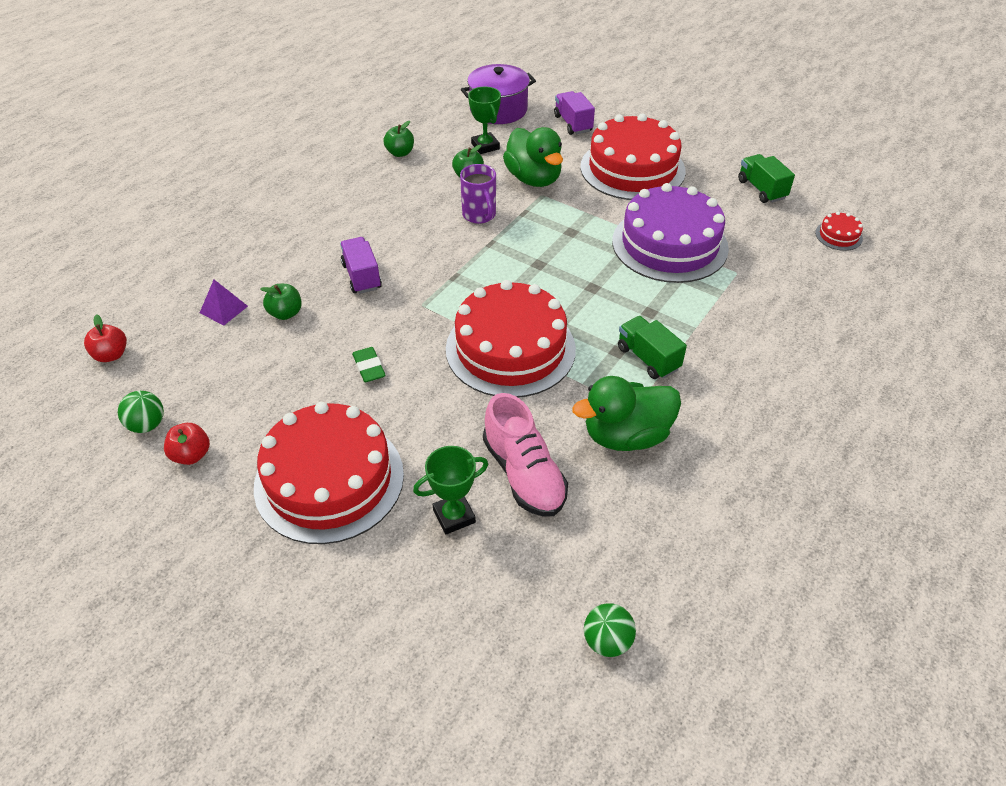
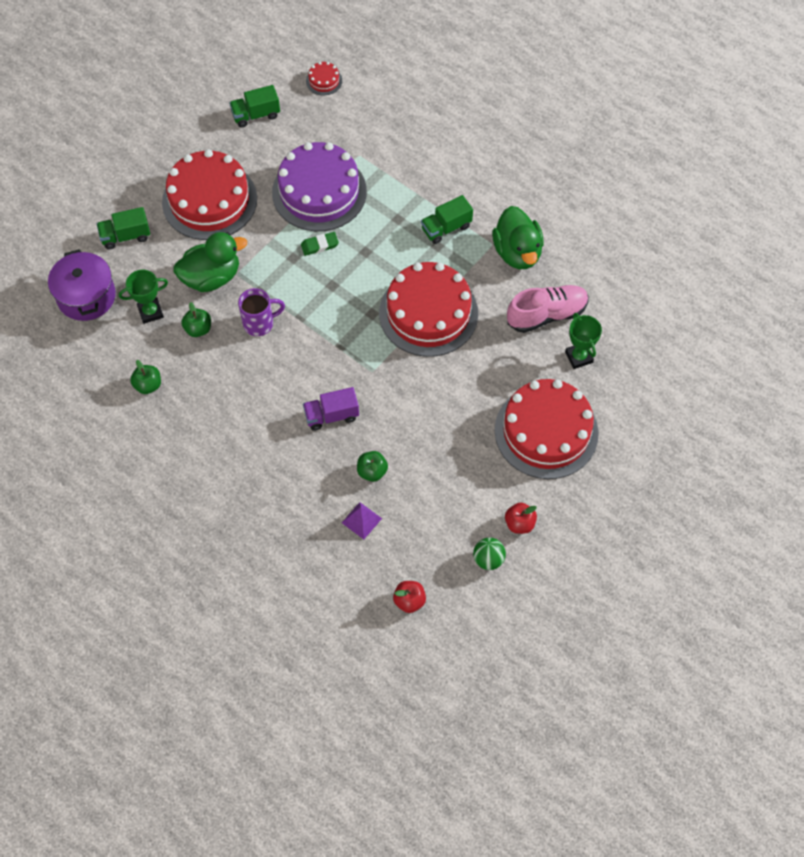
camera: 85 degrees left, 15 degrees up
green eraser [352,347,386,382] -> green eraser moved to [301,232,339,256]
purple truck [554,91,595,135] -> green truck [97,207,150,249]
green ball [584,603,636,657] -> none

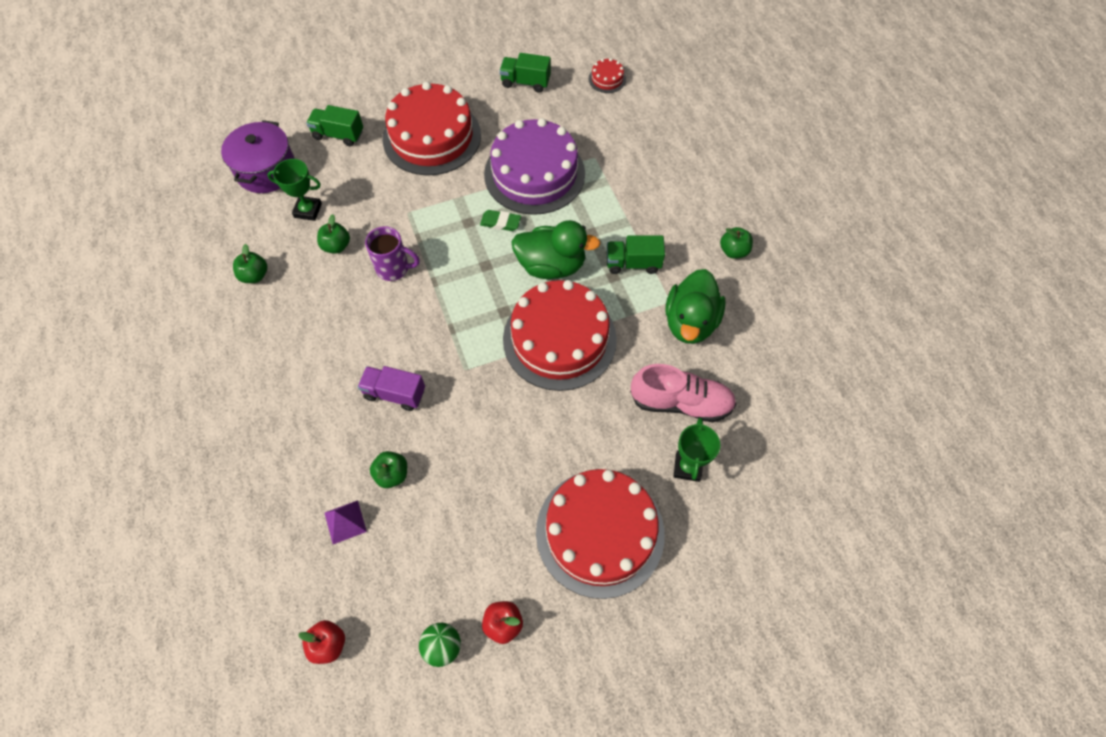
camera: 30 degrees right, 0 degrees up
green duck [173,232,247,292] -> green duck moved to [511,220,601,279]
none -> green apple [720,227,753,259]

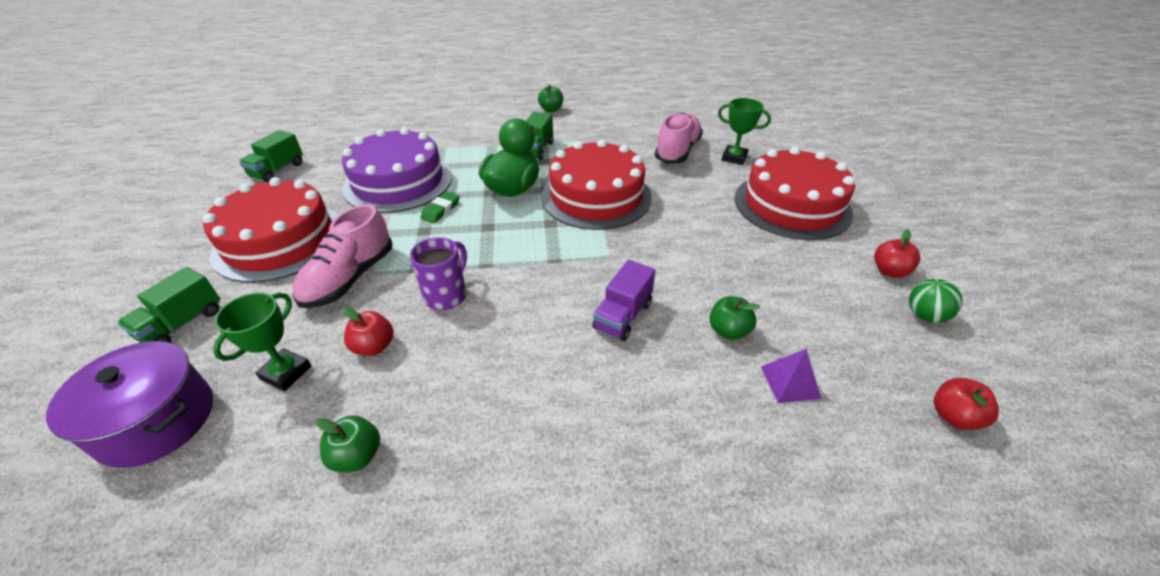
camera: 75 degrees left, 20 degrees down
green apple [317,214,350,254] -> red apple [343,307,394,356]
red cake [589,58,626,93] -> none
green duck [665,269,726,344] -> none
none -> pink shoe [292,204,393,308]

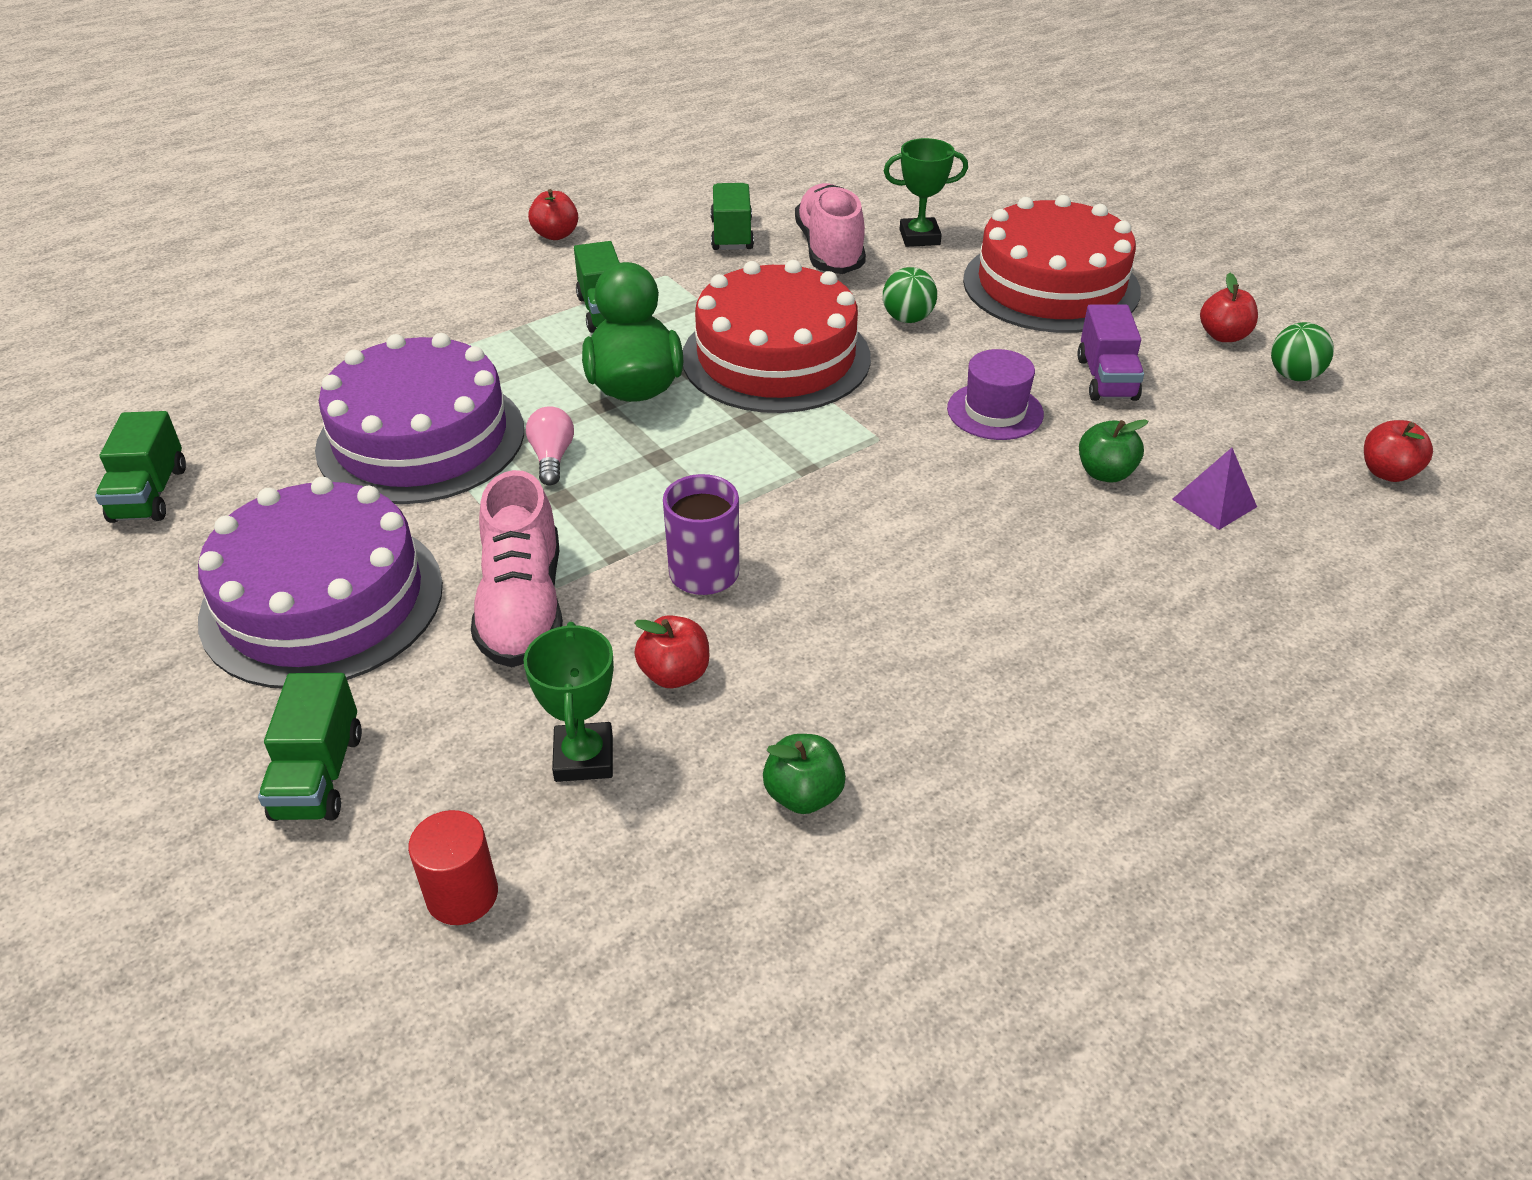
camera: 30 degrees left, 0 degrees up
purple pot [46,341,213,468] -> red cylinder [408,810,498,925]
red cake [203,177,338,283] -> purple cake [198,477,443,688]
green eraser [421,192,460,223] -> pink light bulb [526,406,574,485]
green apple [538,85,563,112] -> red apple [528,189,578,240]
purple truck [592,260,656,341] -> purple truck moved to [1077,305,1144,401]
none -> green truck [710,183,754,250]
none -> green ball [883,267,937,323]
none -> purple hat [947,349,1044,440]

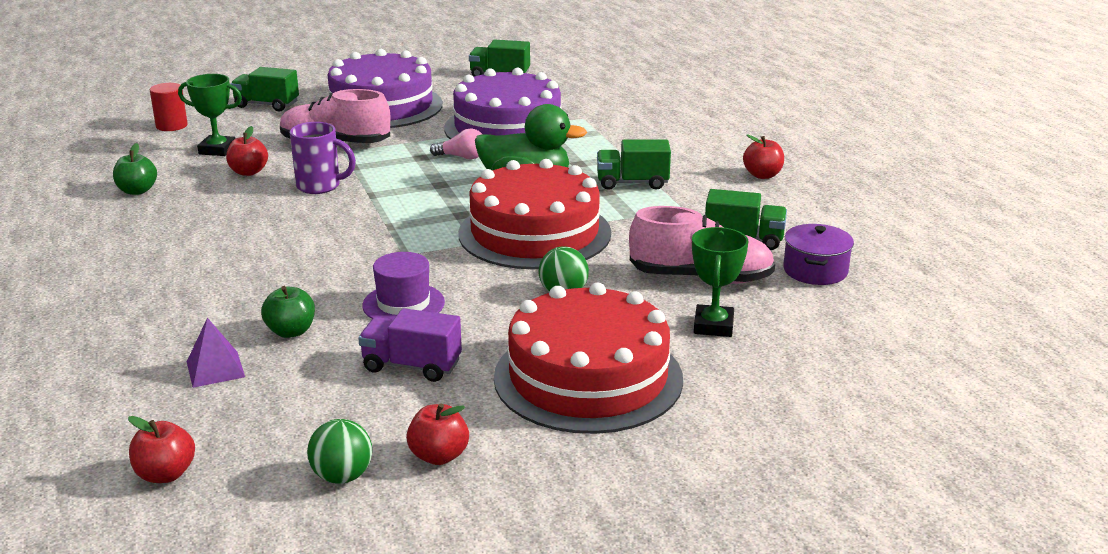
camera: 105 degrees right, 15 degrees down
none -> purple pot [783,224,854,285]

